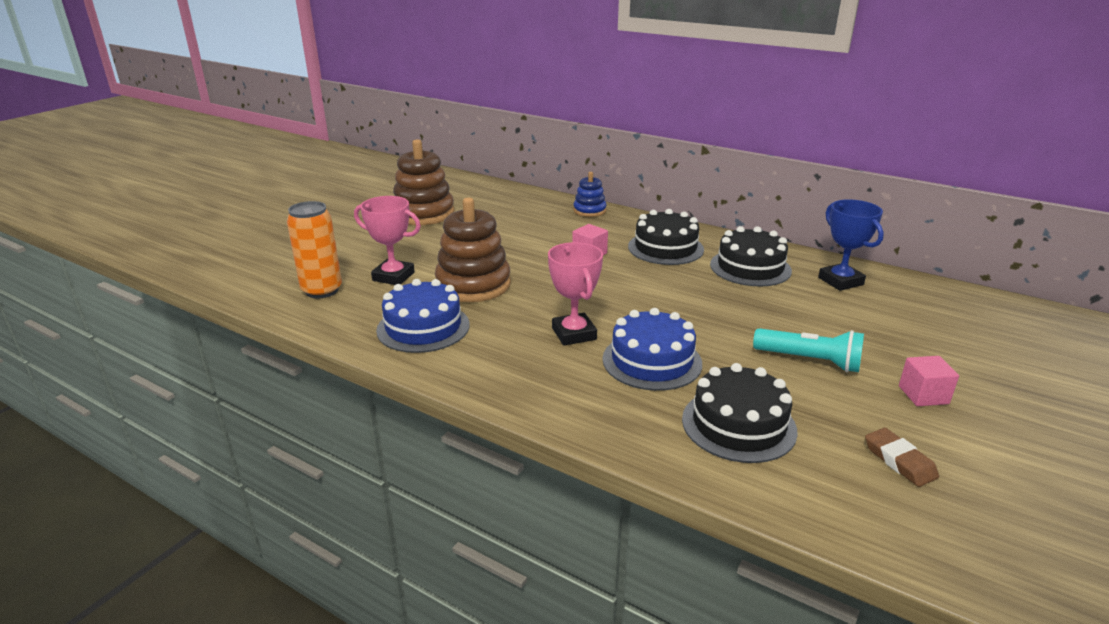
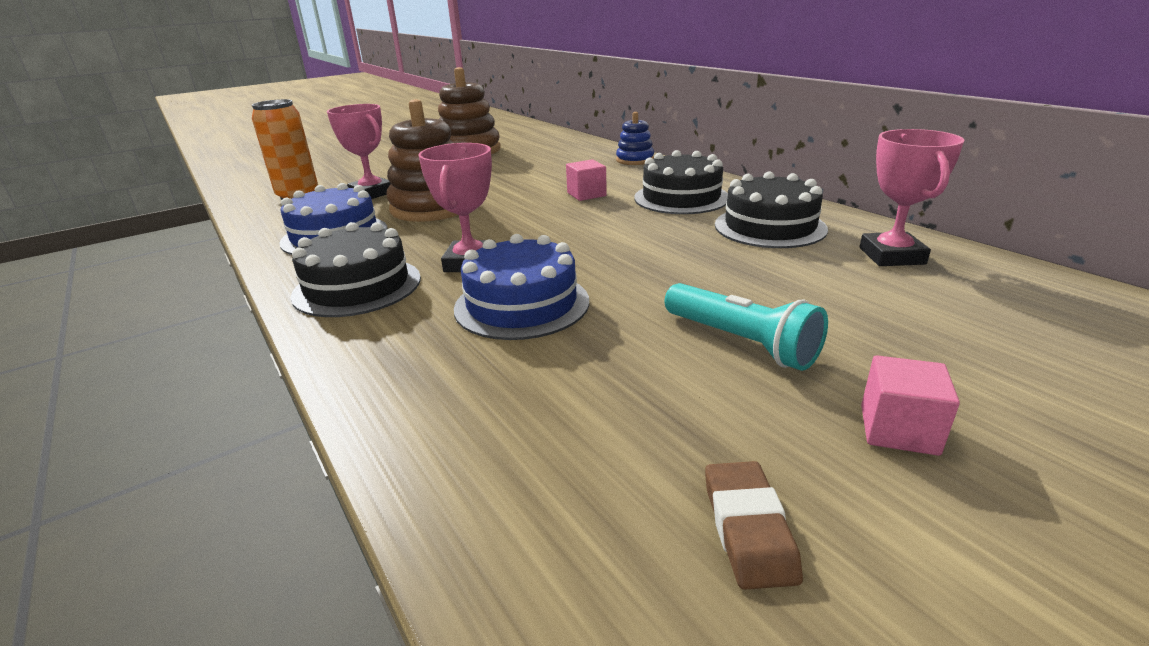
camera: 25 degrees right, 0 degrees up
black cake [682,363,798,463] -> black cake moved to [291,222,421,317]
blue trophy [818,199,884,291] -> pink trophy [860,129,964,266]

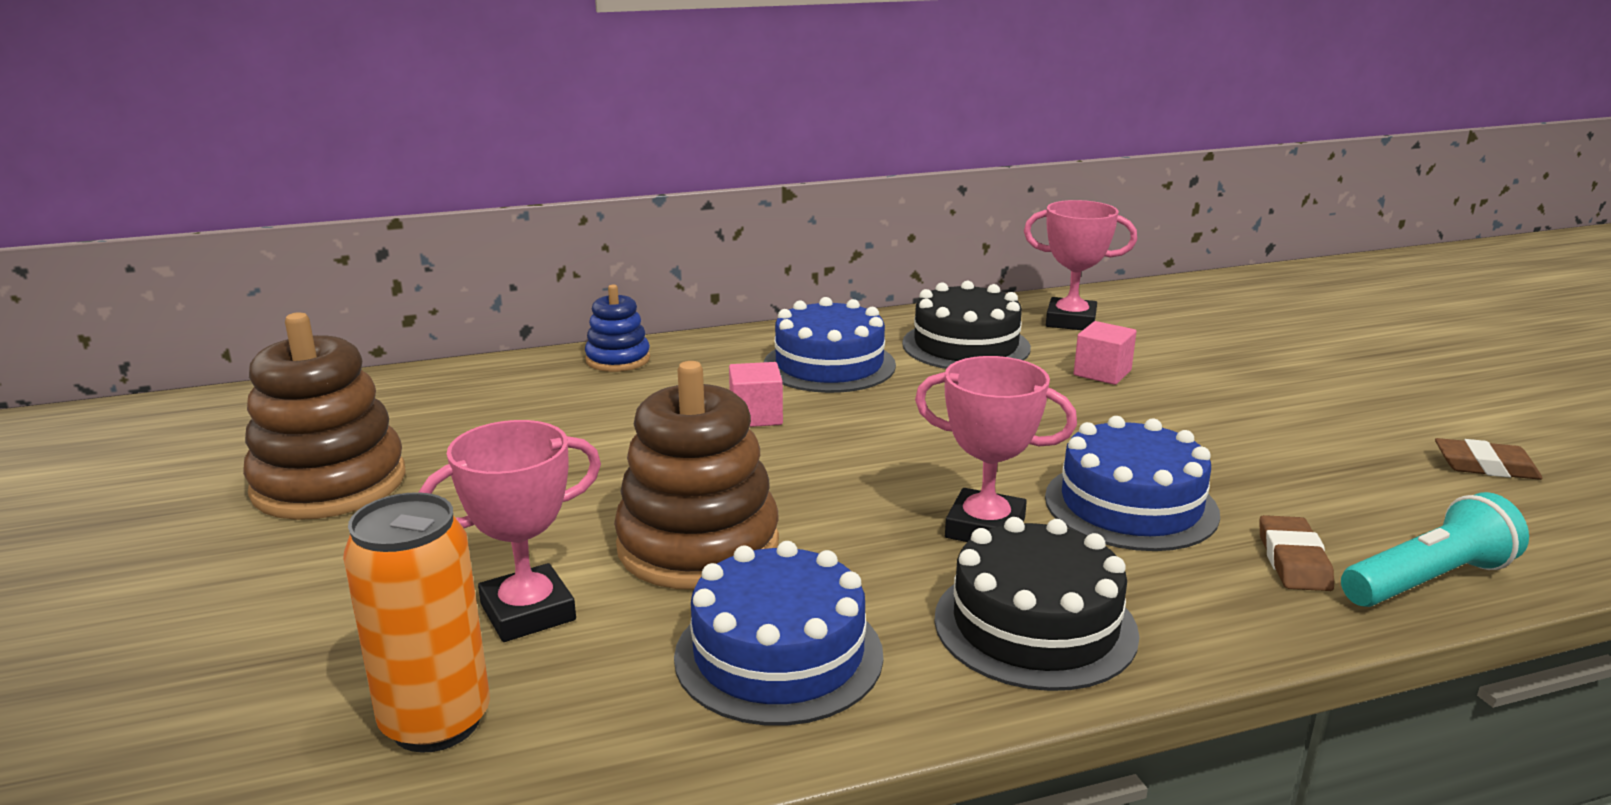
camera: 75 degrees left, 5 degrees down
black cake [634,150,728,214] -> blue cake [764,297,896,393]
turquoise flashlight [664,283,828,371] -> turquoise flashlight moved to [1341,492,1529,607]
pink cube [861,355,960,456] -> pink cube moved to [1074,321,1137,385]
none -> brown eraser [1259,515,1334,591]

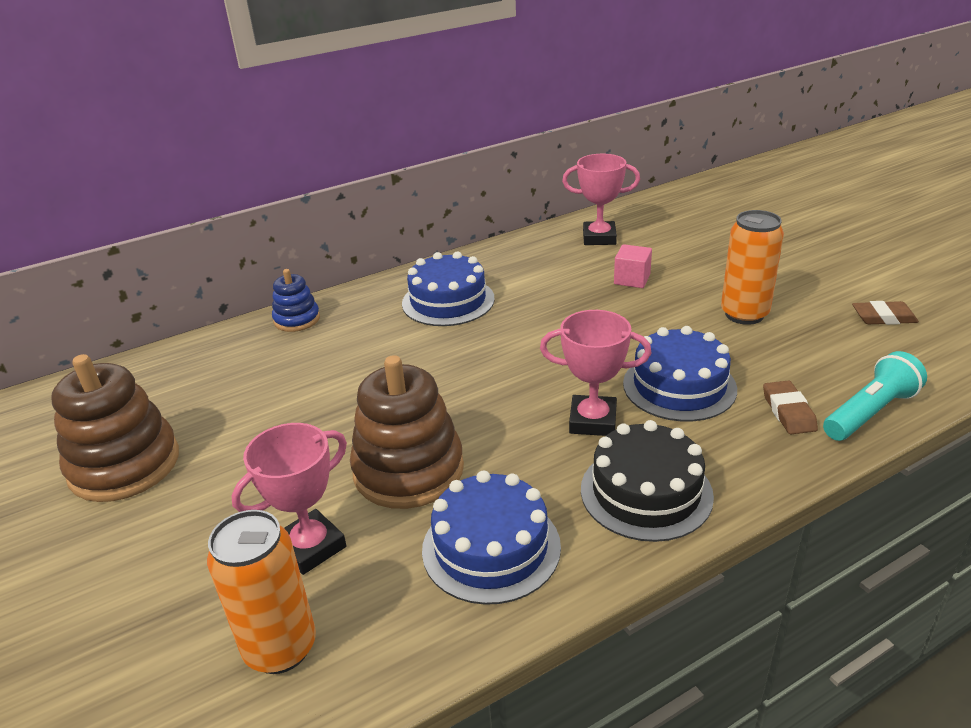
camera: 10 degrees left, 10 degrees up
pink cube [729,362,783,427] -> none
black cake [902,281,1031,369] -> none
none -> orange can [721,210,784,325]

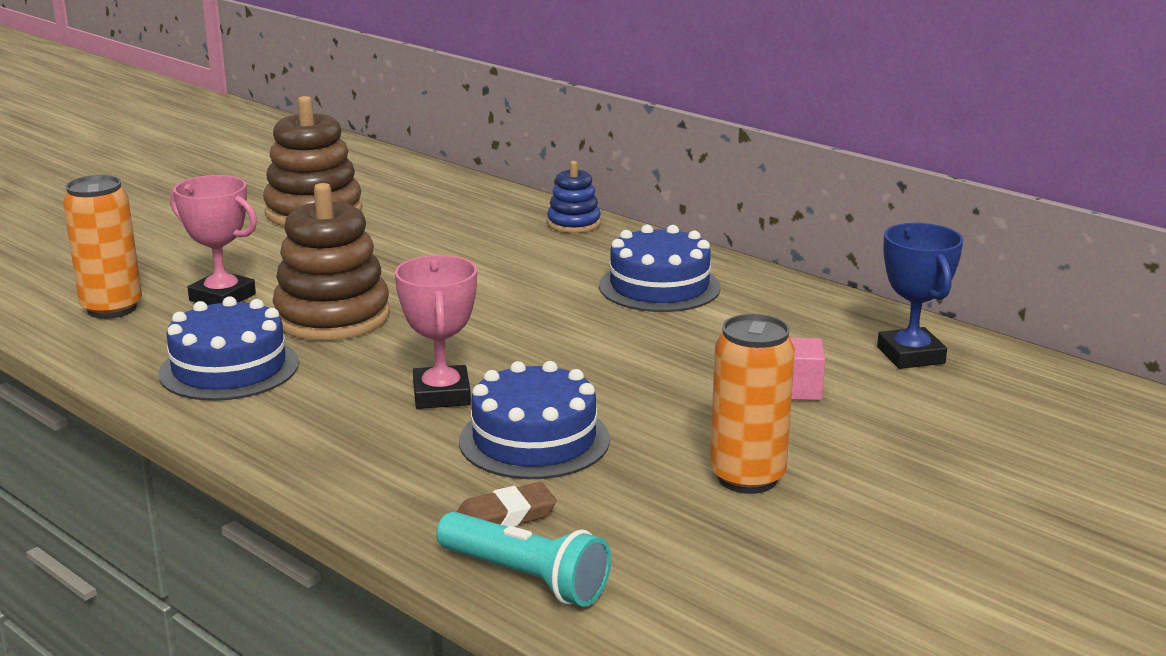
camera: 70 degrees right, 10 degrees down
pink trophy [562,154,640,245] -> blue trophy [877,223,964,369]
black cake [581,420,714,542] -> none
brown eraser [852,301,919,325] -> none

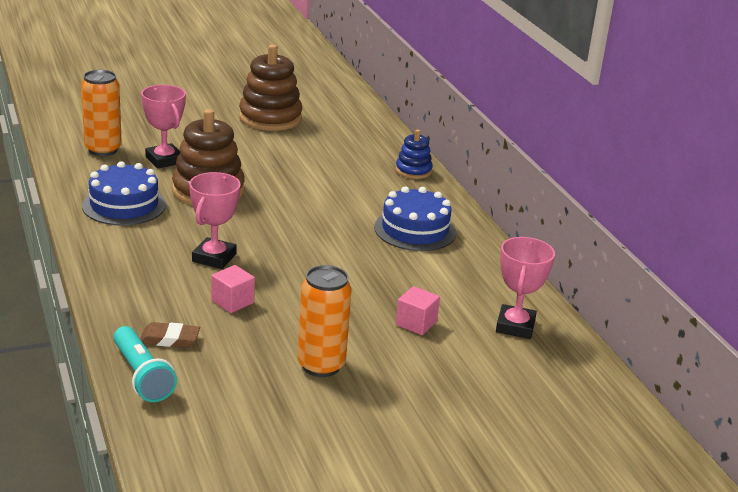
camera: 25 degrees right, 5 degrees up
blue cake [459,361,610,479] -> pink cube [211,265,255,313]
blue trophy [877,223,964,369] -> pink trophy [496,237,555,339]

